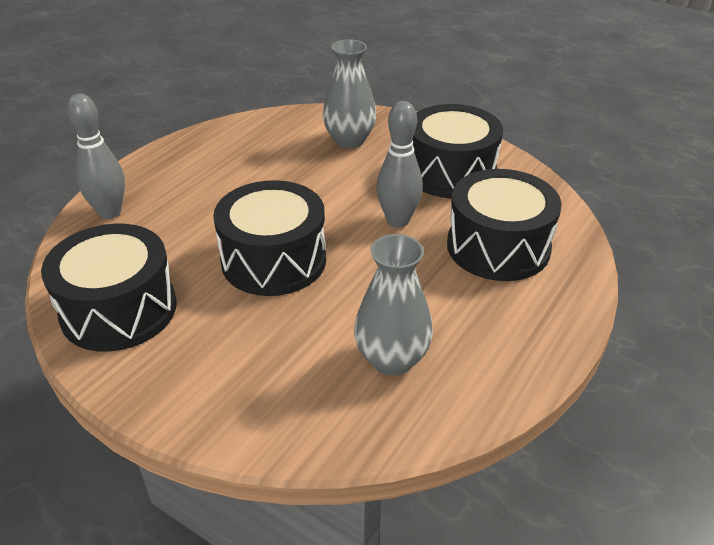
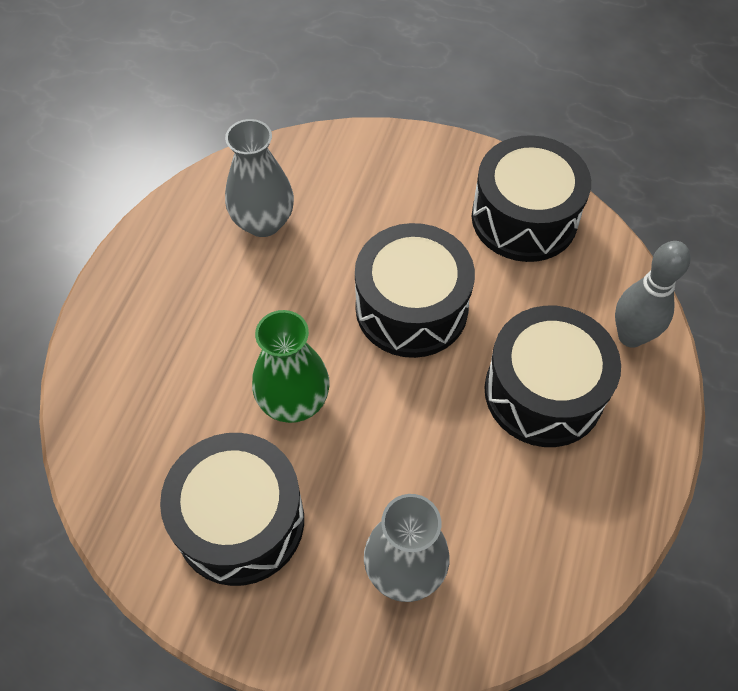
camera: 165 degrees right, 20 degrees up
grey bowling pin [376,101,423,228] -> green vase [252,310,330,423]
black drum [447,169,562,281] -> black drum moved to [484,306,621,447]

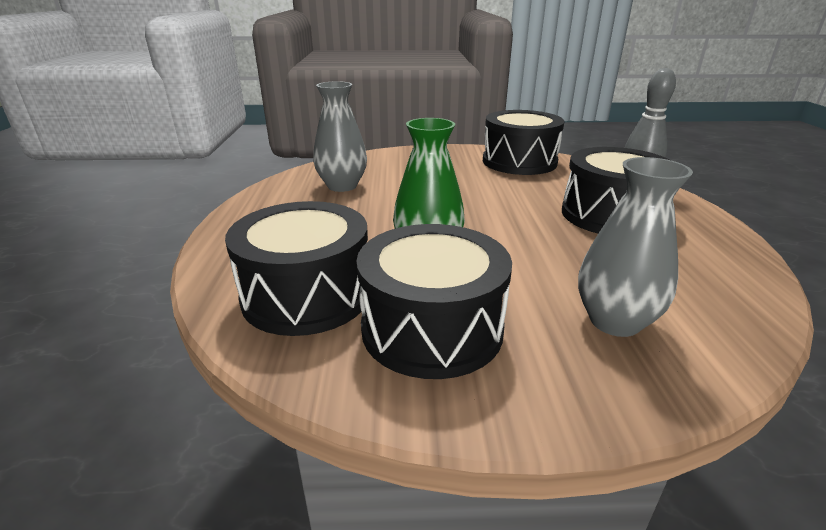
camera: 20 degrees left, 30 degrees down
black drum [355,223,475,358] -> black drum moved to [225,201,368,336]

